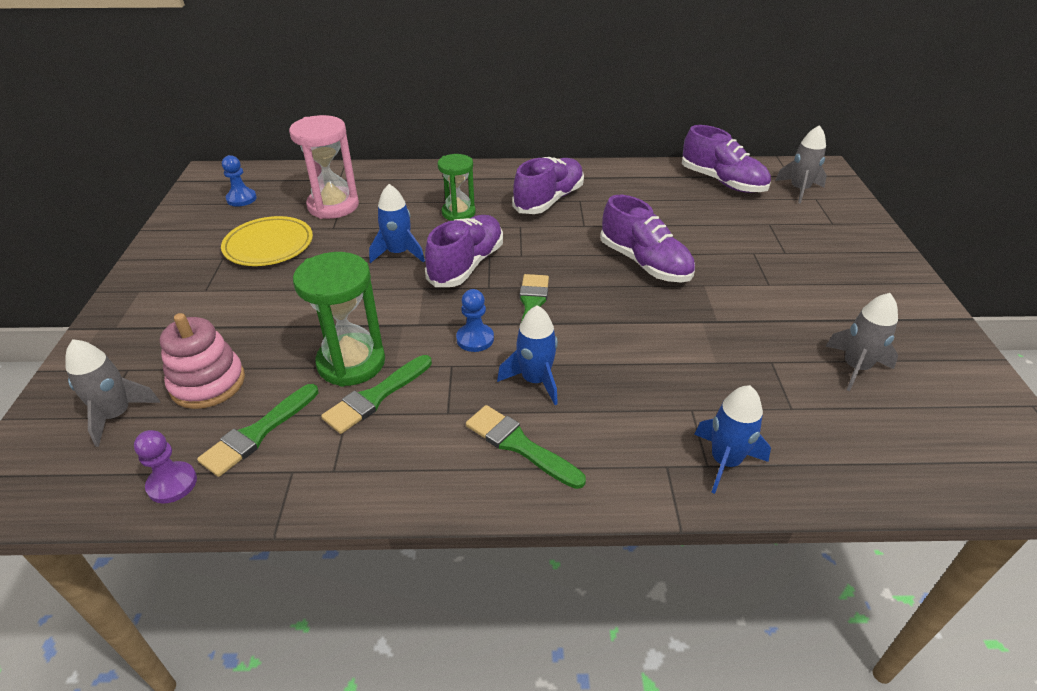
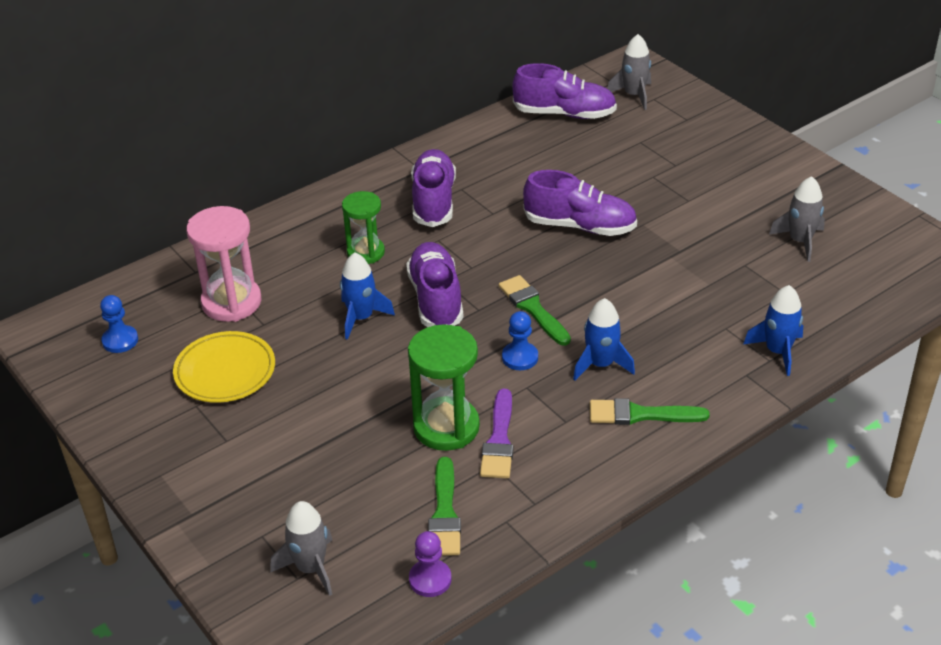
camera: 35 degrees left, 0 degrees up
pink stacking toy [160,313,245,409] -> none
green brush [321,355,432,434] -> purple brush [480,389,514,479]

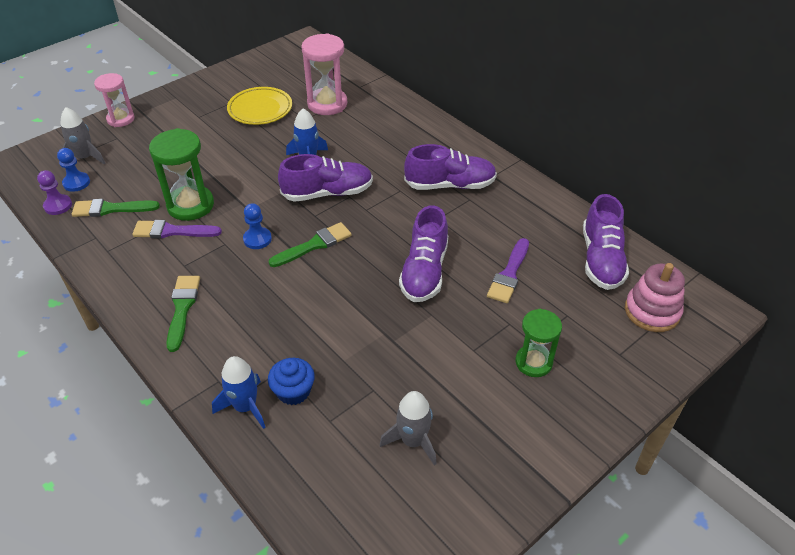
camera: 85 degrees right, 5 degrees up
blue pawn [100,295,138,353] -> blue pawn moved to [57,148,90,192]
green hourglass [342,191,385,264] -> green hourglass moved to [515,309,562,377]
blue rocket [573,298,635,380] -> none
grey rocket [607,34,651,110] -> pink stacking toy [625,263,685,332]
none -> pink hourglass [94,73,135,127]
none -> blue cupcake [268,358,315,405]
none -> purple brush [487,238,529,303]

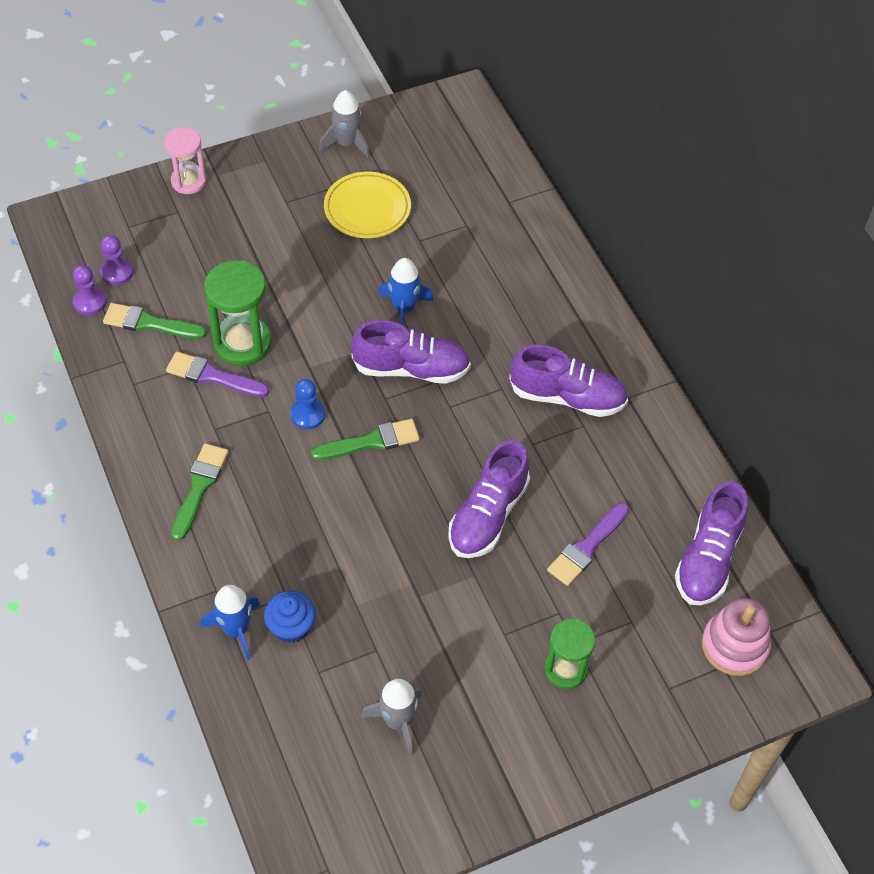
camera: 15 degrees right, 10 degrees up
blue pawn [57,148,90,192] -> purple pawn [100,235,133,285]
grey rocket [60,107,106,168] -> grey rocket moved to [319,90,370,159]
pink hourglass [301,33,347,115] -> none

